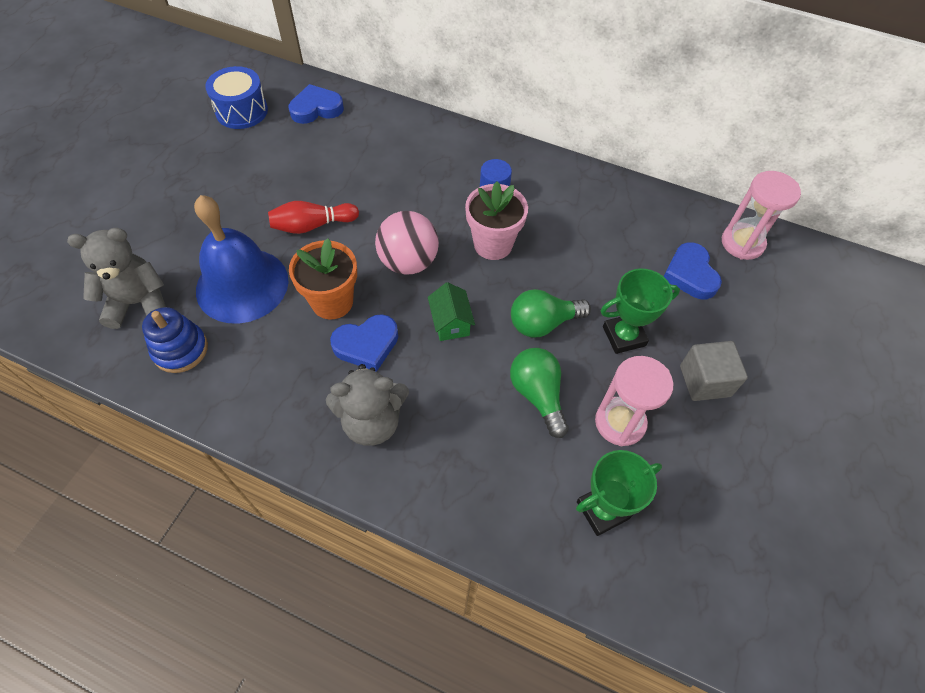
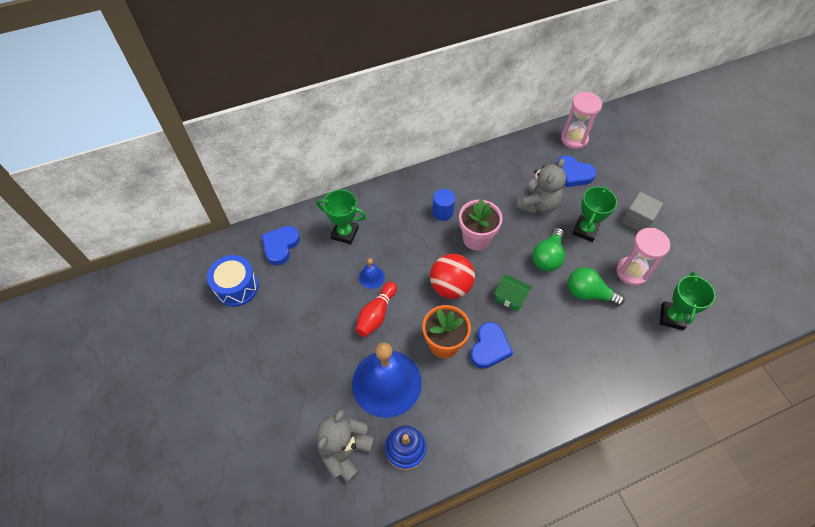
camera: 45 degrees left, 0 degrees up
grey teddy bear [326,364,409,446] -> grey teddy bear moved to [516,159,566,214]
pink ball [375,211,439,275] -> red ball [430,254,475,299]
none -> green trophy [316,190,366,244]
none -> blue bell [359,258,385,289]

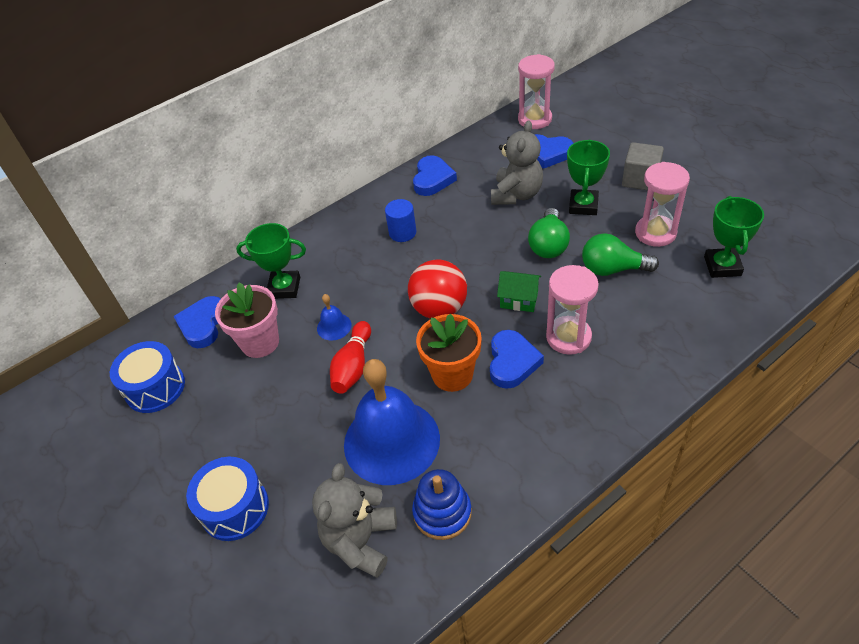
camera: 10 degrees left, 10 degrees down
pink flower pot [459,198,502,251] -> pink flower pot moved to [215,282,279,358]
none -> blue drum [186,457,269,541]
none -> blue heart [413,155,457,196]
none -> pink hourglass [546,265,599,355]

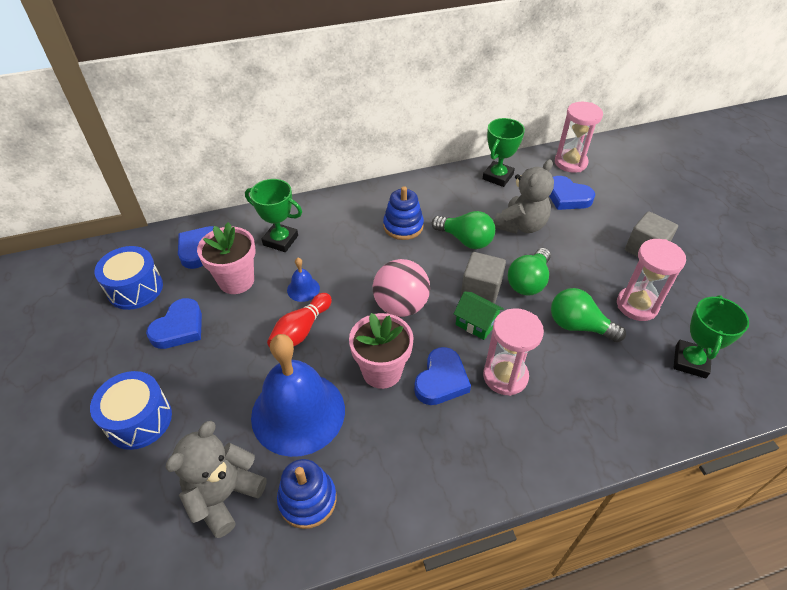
camera: 15 degrees right, 0 degrees up
blue cylinder [385,199,416,242] -> blue stacking toy [383,186,424,240]
red ball [408,259,467,319] -> pink ball [373,259,430,317]
blue heart [413,155,457,196] -> blue heart moved to [146,298,202,349]
orange flower pot [416,314,482,392] -> pink flower pot [349,313,414,389]
green trophy [567,140,610,215] -> green trophy moved to [483,118,525,187]
none -> green light bulb [432,211,495,249]
none -> grey cube [461,252,506,304]

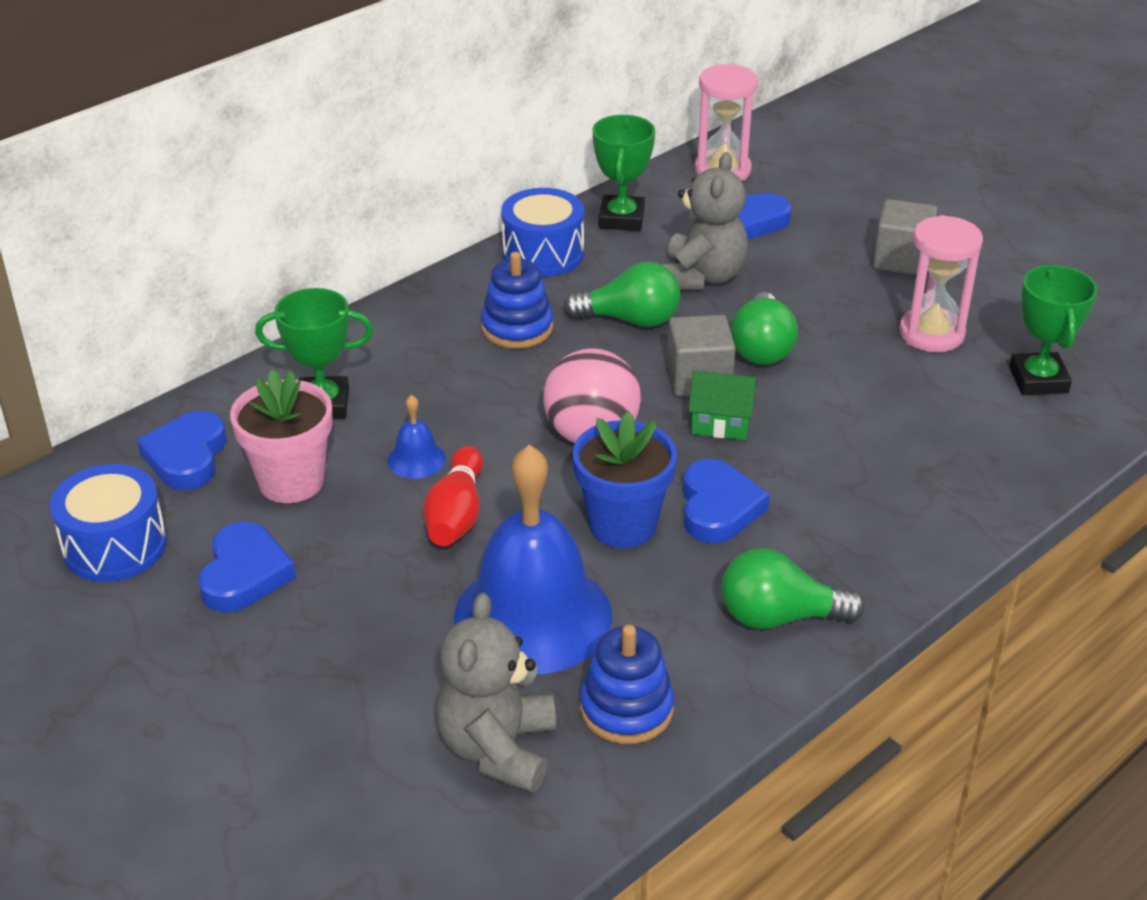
camera: 25 degrees left, 10 degrees down
blue drum [90,371,172,450] -> blue drum moved to [501,188,584,277]
pink flower pot [349,313,414,389] -> blue flower pot [572,411,677,548]
pink hourglass [483,308,544,396] -> none
green light bulb [551,288,626,342] -> green light bulb moved to [721,548,865,629]

